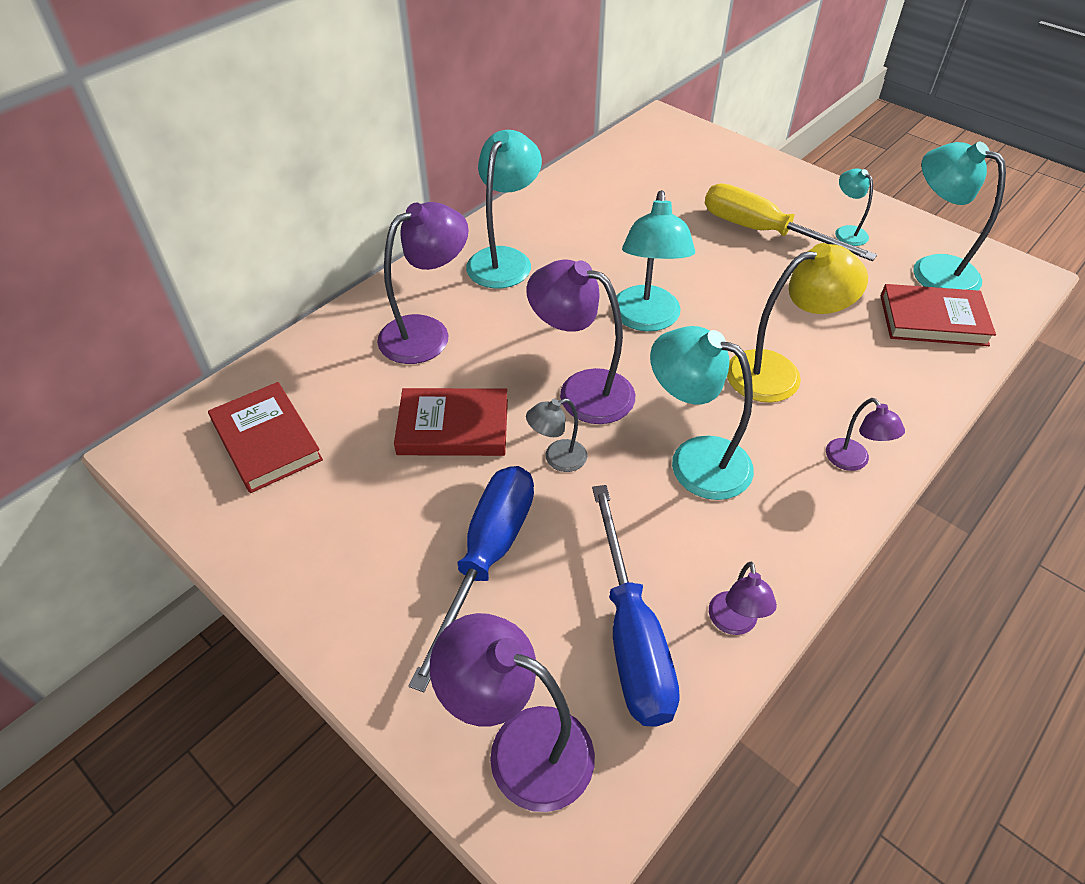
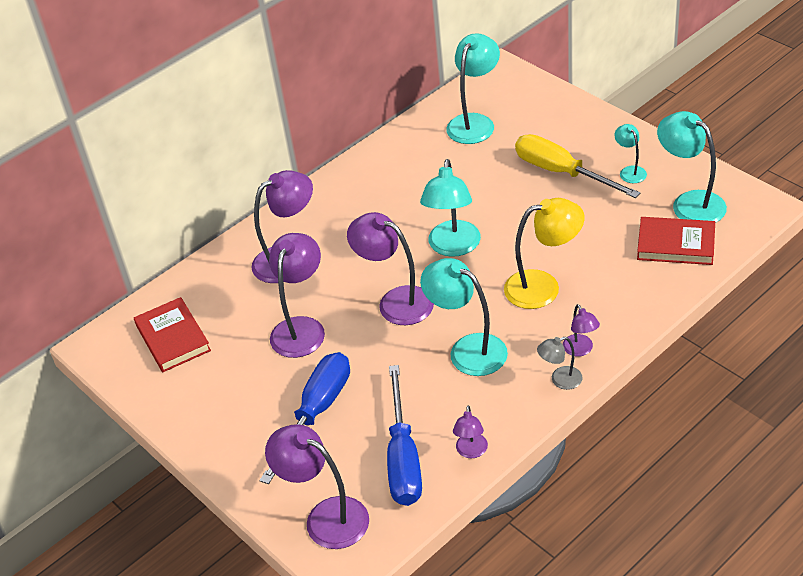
camera: 10 degrees right, 5 degrees down
red book [394,388,508,456] -> purple lamp [269,233,325,358]
turquoise lamp [466,130,542,288] -> turquoise lamp moved to [446,33,500,144]
grey lamp [526,398,587,472] -> grey lamp moved to [537,337,583,390]

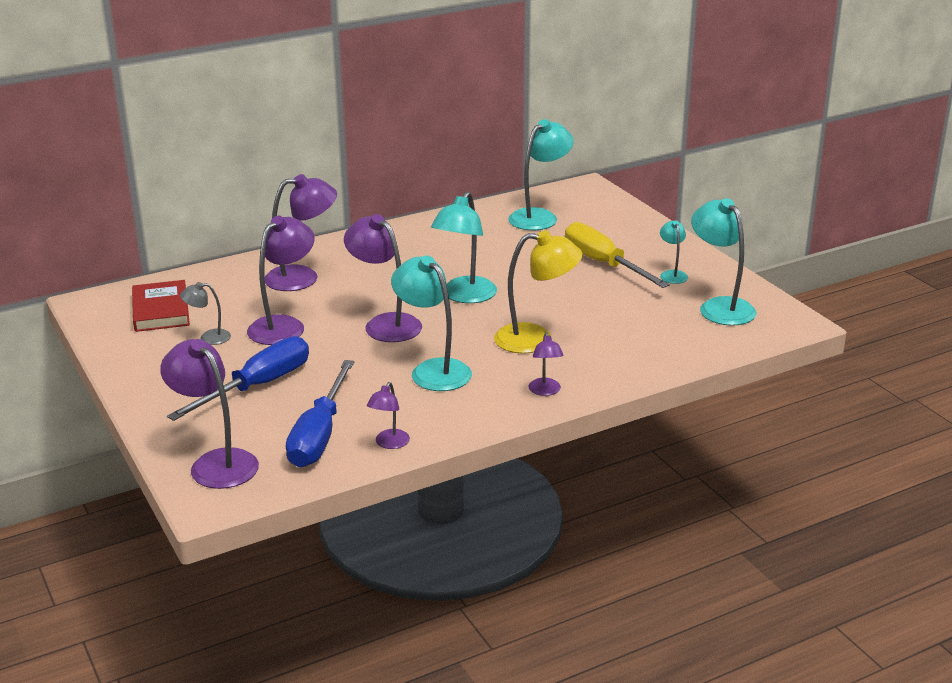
camera: 10 degrees right, 15 degrees down
grey lamp [537,337,583,390] -> grey lamp moved to [180,282,231,345]
red book [637,217,715,265] -> none

